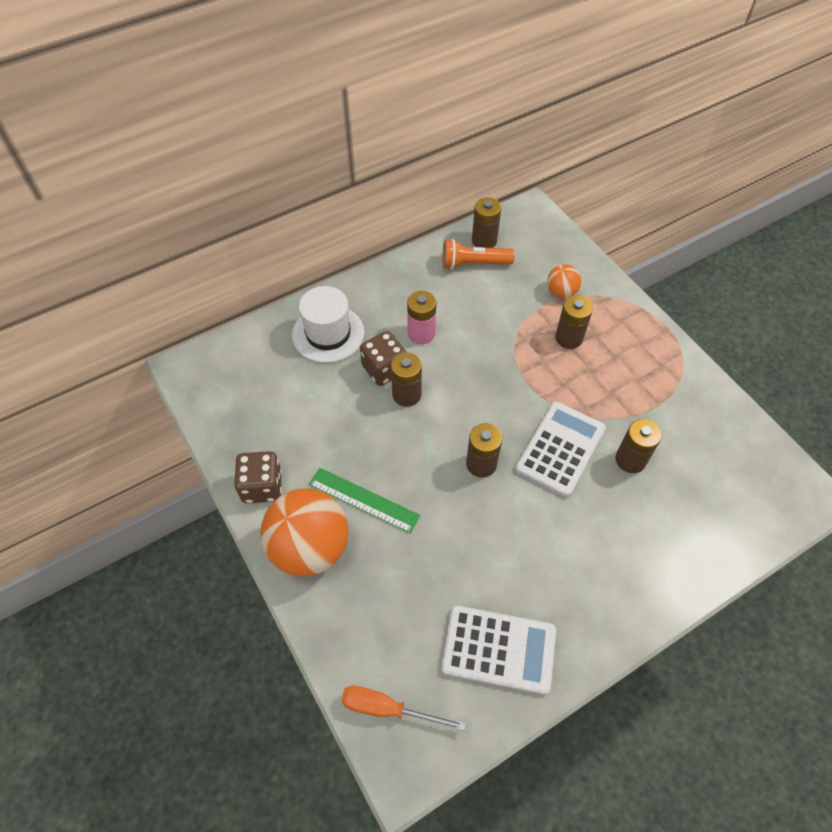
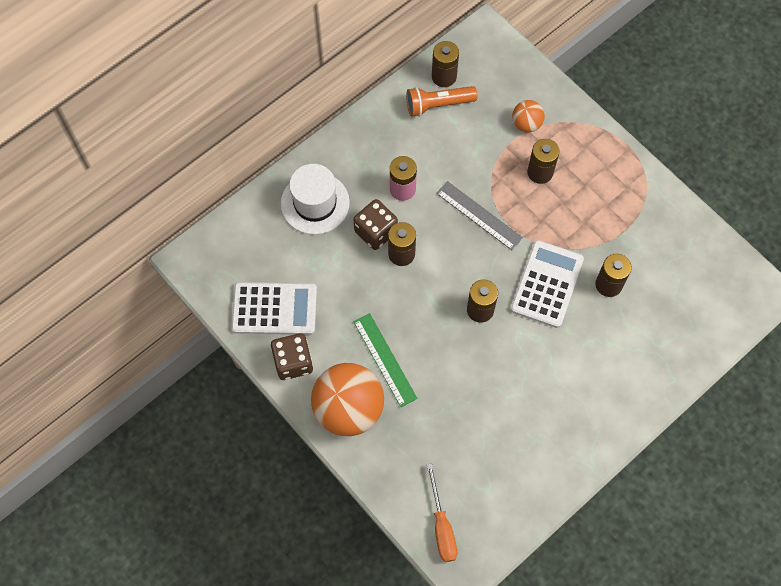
camera: 10 degrees left, 10 degrees up
green ruler [309,468,421,534] -> green ruler turned 45 degrees clockwise [353,313,418,407]
orange screwdriver [341,686,466,731] -> orange screwdriver turned 105 degrees counterclockwise [427,463,457,562]
white calculator [441,605,556,695] -> white calculator moved to [231,282,317,335]
none -> grey ruler [436,181,523,250]

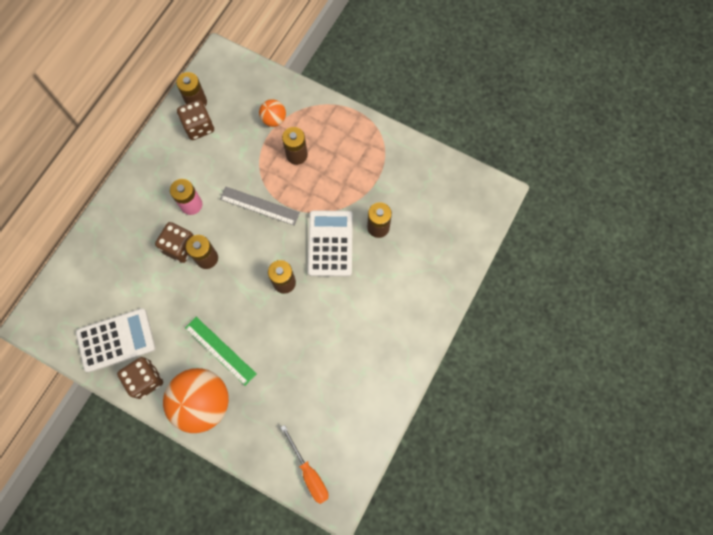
camera: 20 degrees left, 5 degrees up
white hat [281,164,350,235] -> none
orange flashlight [406,86,477,117] -> brown dice [177,100,214,140]

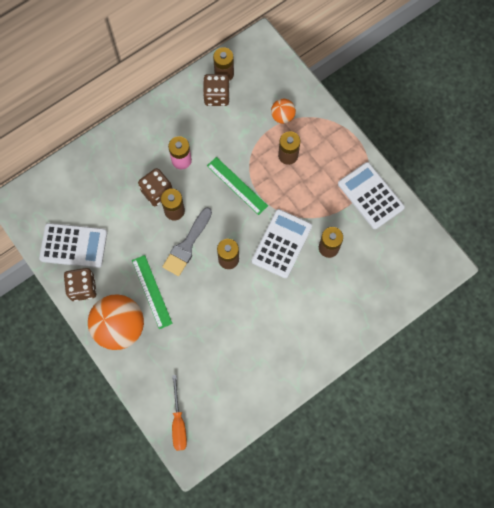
camera: 25 degrees right, 0 degrees up
grey ruler [220,187,300,225] -> green ruler [207,157,268,215]
none -> grey brush [162,207,212,276]
none -> white calculator [338,162,405,229]

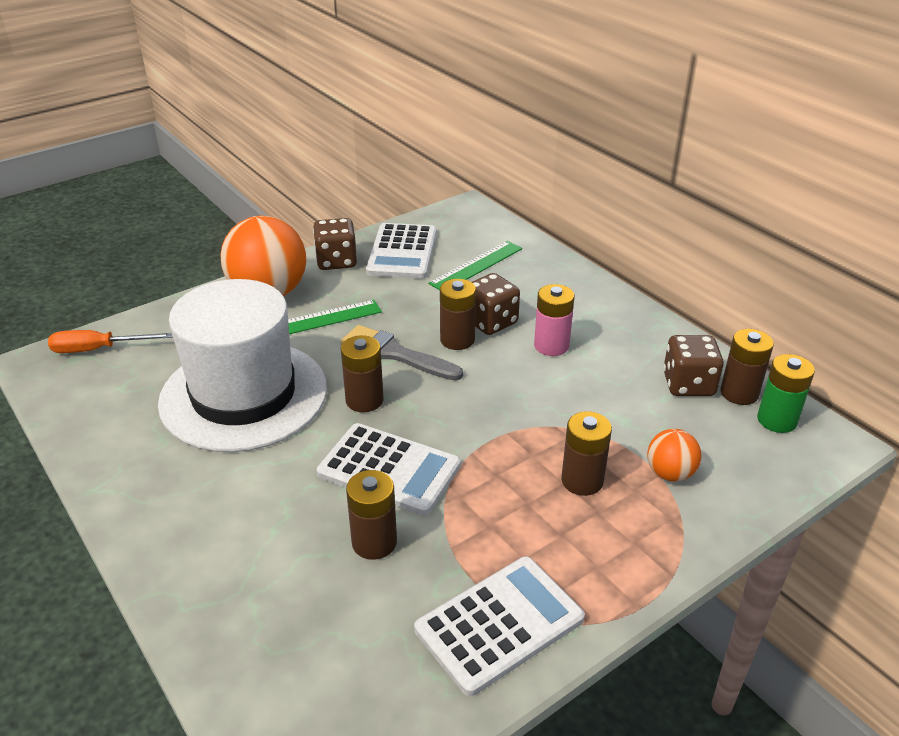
camera: 90 degrees right, 35 degrees down
green ruler [207,157,268,215] -> green ruler moved to [428,241,522,290]
none -> white hat [158,279,327,452]
none -> green battery [757,354,815,433]

